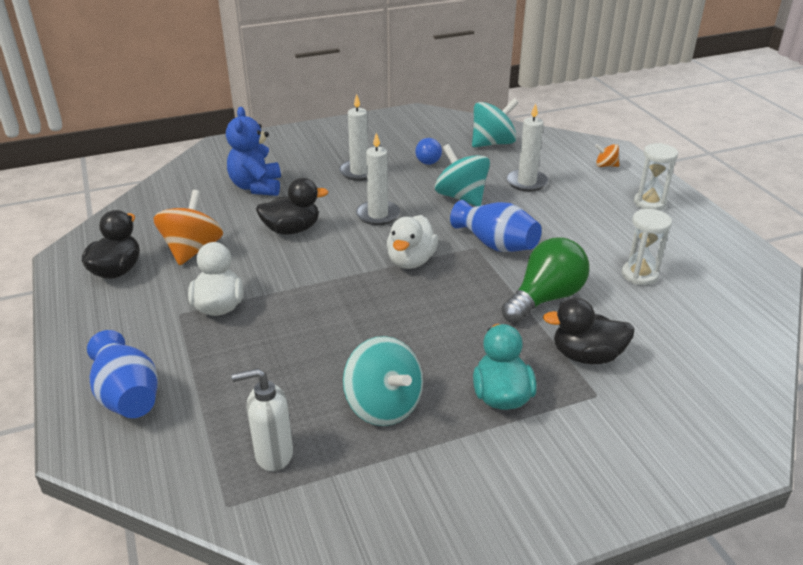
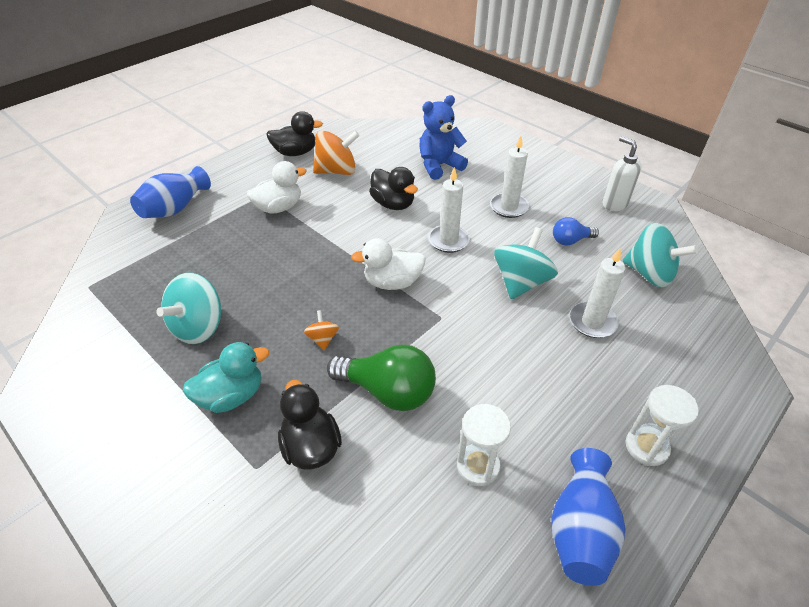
camera: 65 degrees right, 10 degrees up
white soap dispenser [232,368,293,471] -> white soap dispenser moved to [603,136,642,211]
blue vase [450,200,542,252] -> blue vase moved to [551,448,626,586]
orange spinning top [595,144,619,167] -> orange spinning top moved to [304,310,339,350]

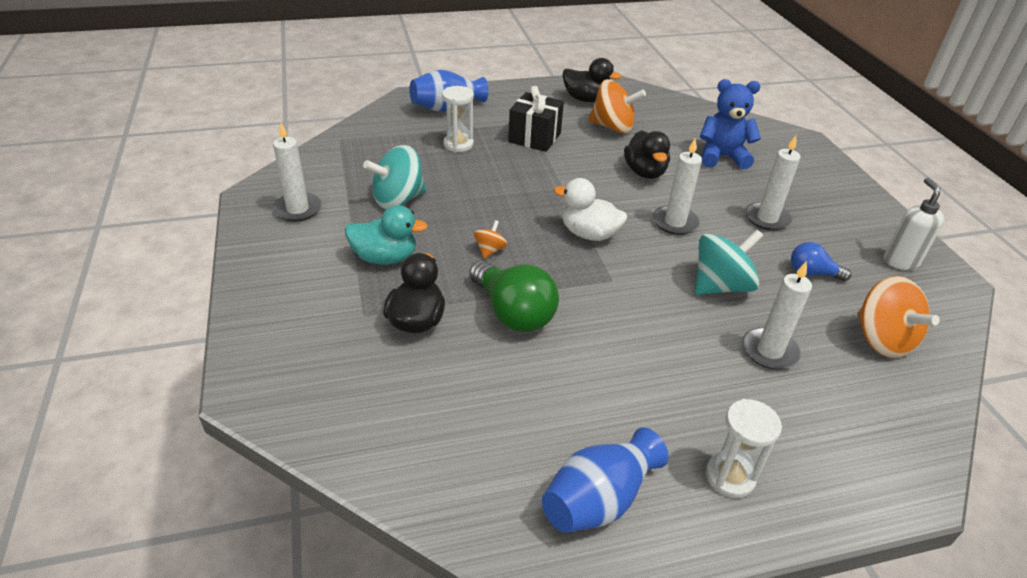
camera: 30 degrees right, 5 degrees down
white duck [247,161,307,214] -> black gift [508,86,564,152]
white hourglass [457,404,511,486] -> white hourglass moved to [442,86,474,152]
turquoise spinning top [623,223,698,288] -> orange spinning top [857,276,940,358]
none -> white candle [273,123,321,222]

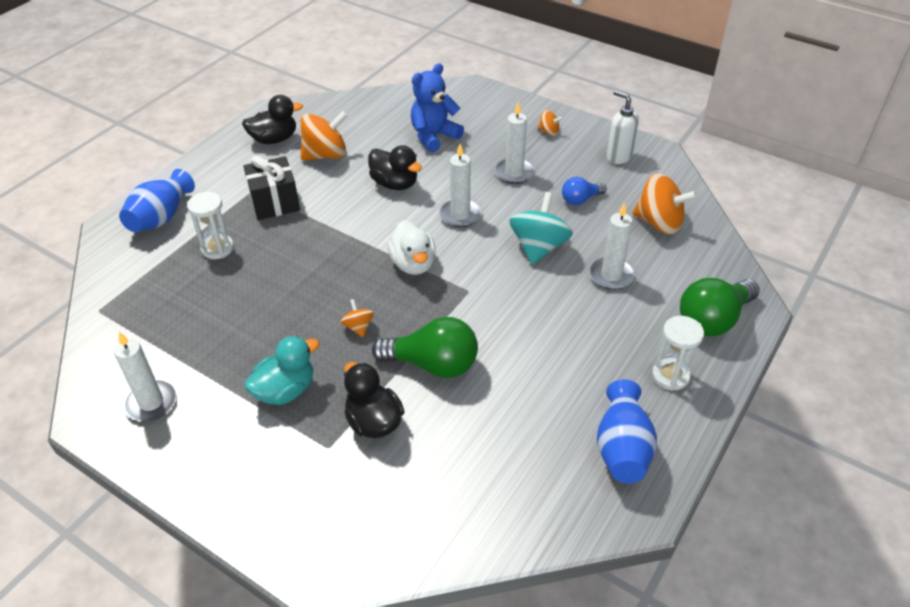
camera: 40 degrees left, 5 degrees up
turquoise spinning top [363,145,426,209] -> none
white duck [554,178,627,241] -> white duck turned 90 degrees counterclockwise [387,220,436,275]
none -> orange spinning top [538,110,563,136]
none -> green light bulb [680,278,760,336]

